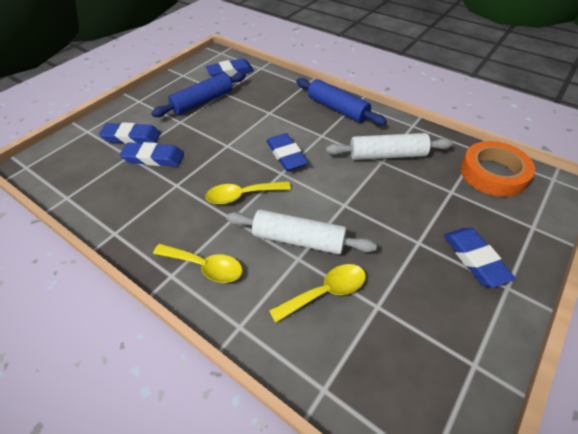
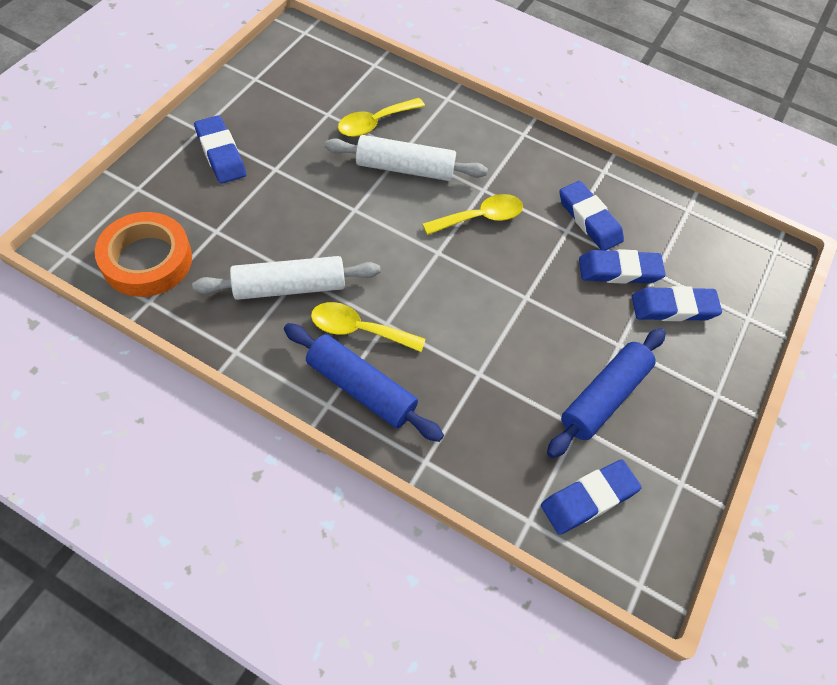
camera: 165 degrees right, 10 degrees up
yellow spoon [153,244,243,283] -> yellow spoon moved to [311,302,425,352]
blue eraser [266,133,308,171] -> blue eraser moved to [560,181,624,250]

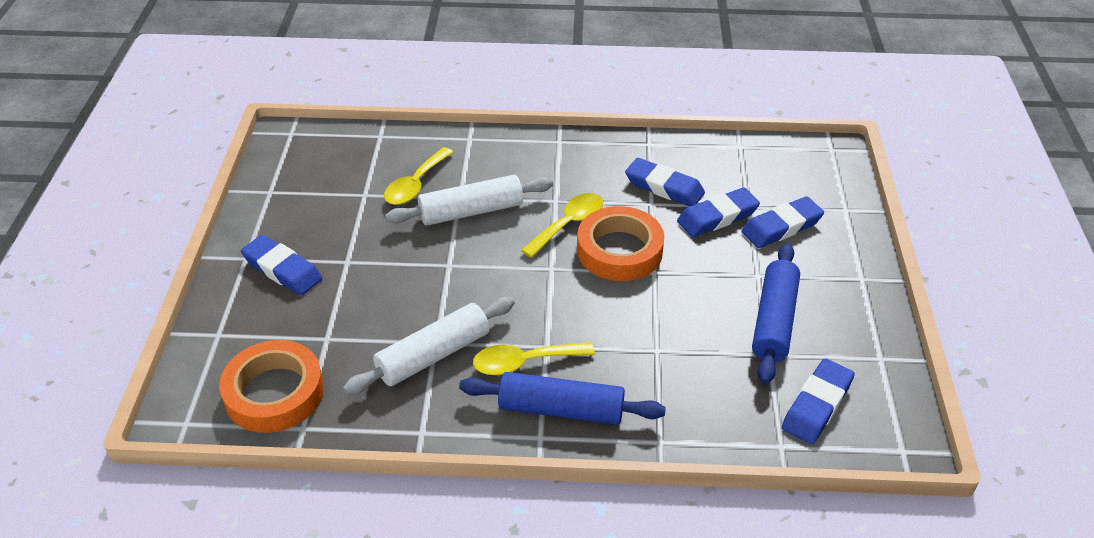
camera: 20 degrees left, 15 degrees down
none -> orange tape [577,206,664,281]

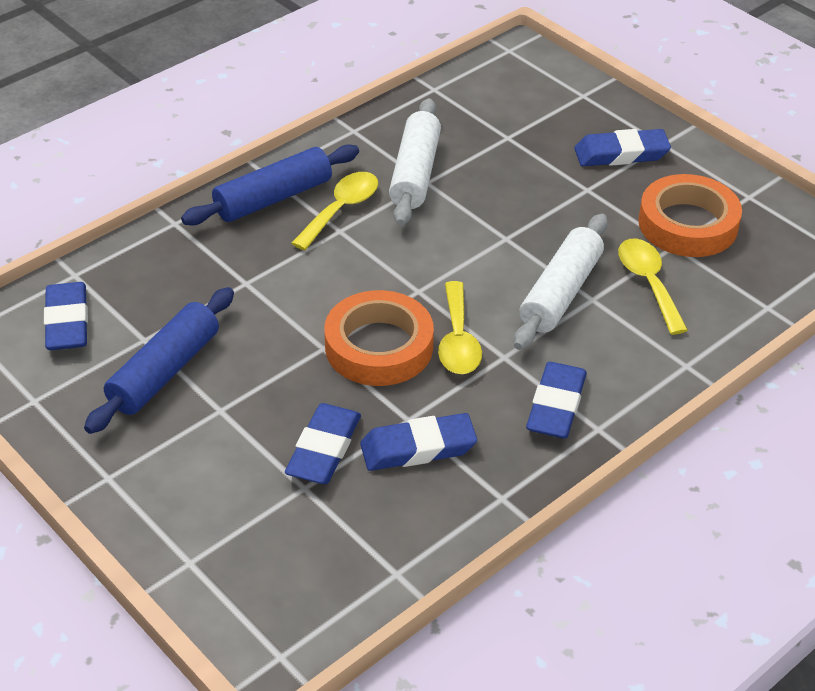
camera: 135 degrees right, 0 degrees up
orange tape [219,340,324,433] -> orange tape moved to [638,174,742,257]
blue eraser [741,196,824,248] -> blue eraser moved to [526,362,587,438]
blue rolling pin [752,243,800,385] -> blue rolling pin turned 60 degrees clockwise [84,287,234,434]

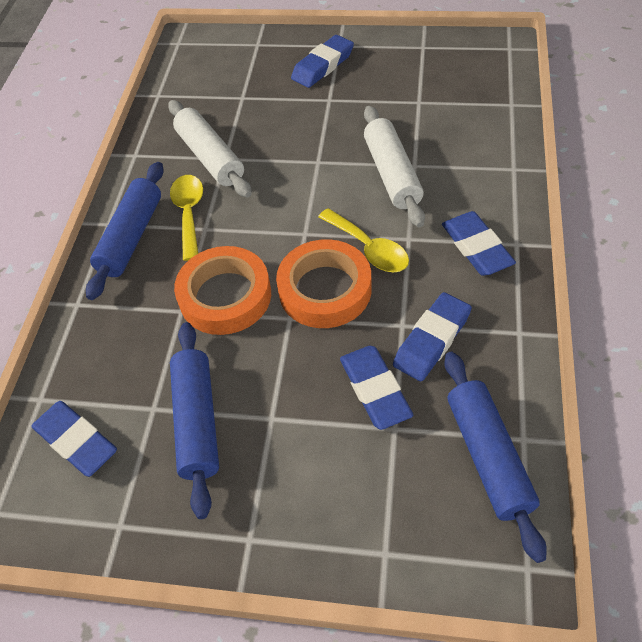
camera: 35 degrees left, 10 degrees up
yellow spoon [618,239,688,335] -> none
orange tape [638,174,742,257] -> orange tape moved to [174,246,271,335]
none -> blue rolling pin [444,351,547,563]

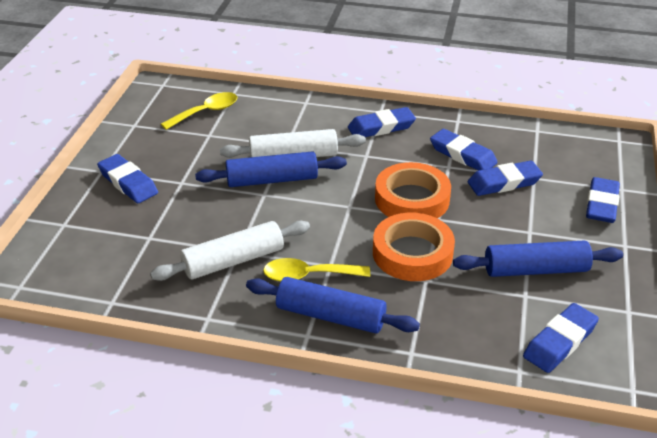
camera: 90 degrees left, 15 degrees down
yellow spoon [318,208,409,272] -> yellow spoon moved to [161,92,237,130]
blue rolling pin [444,351,547,563] -> blue rolling pin moved to [195,151,347,187]
none -> blue eraser [586,177,620,223]

